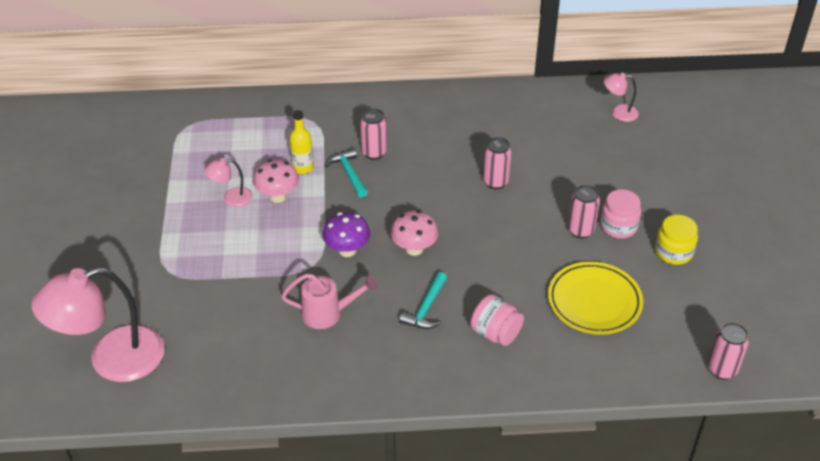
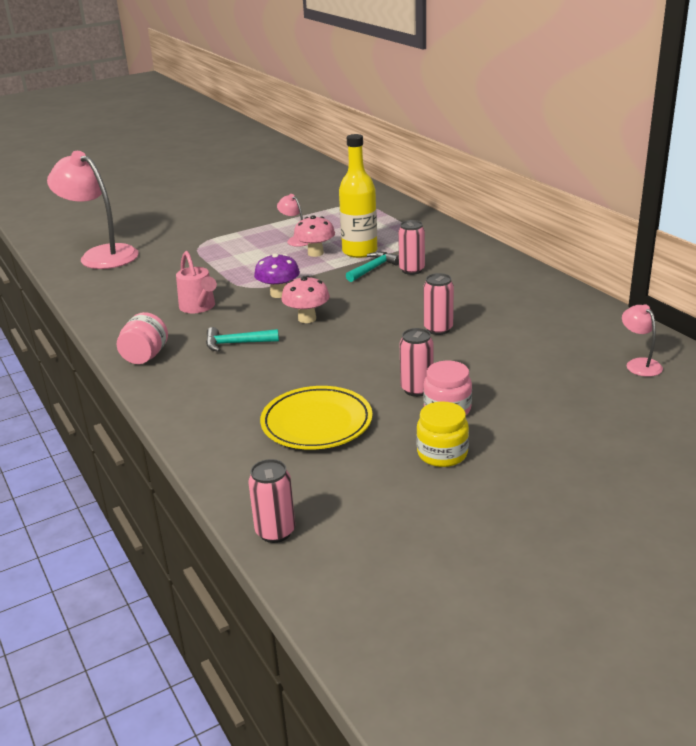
camera: 65 degrees right, 15 degrees down
yellow bottle [289,110,314,174] -> yellow bottle [339,134,377,258], size x1.74
pink jar [470,294,524,346] -> pink jar moved to [117,312,168,364]

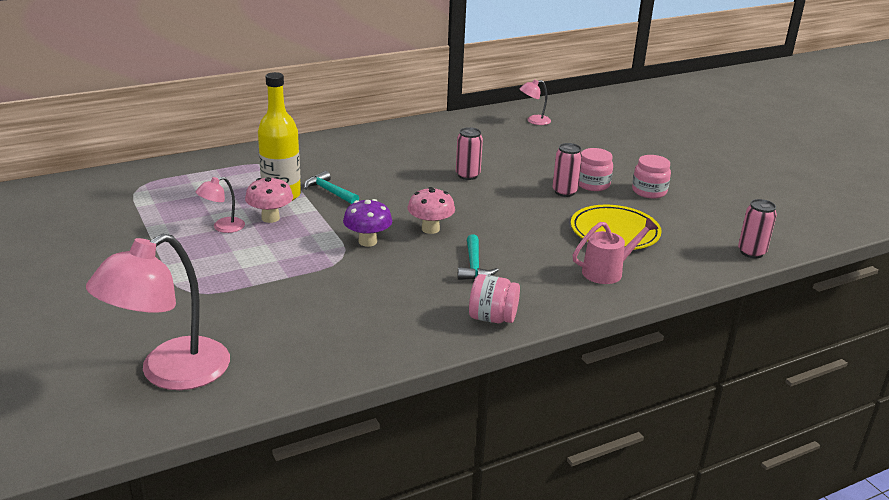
camera: 90 degrees left, 0 degrees up
pink watering can [176,251,217,313] -> pink watering can moved to [573,217,658,284]
pink can [398,220,425,275] -> none
yellow jar [417,401,469,467] -> pink jar [632,155,671,198]

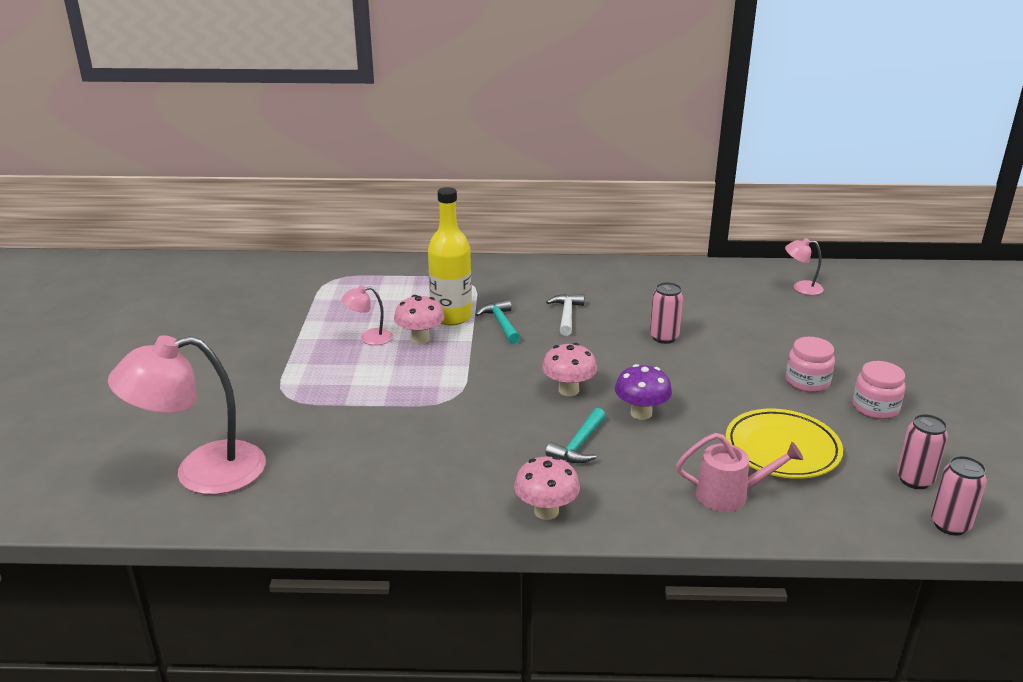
camera: 30 degrees right, 0 degrees up
purple mushroom [343,199,392,247] -> purple mushroom moved to [615,364,672,420]
pink jar [469,274,520,323] -> pink mushroom [514,456,580,520]
pink can [552,143,582,197] -> pink can moved to [897,414,948,489]
none -> white hammer [546,294,584,336]

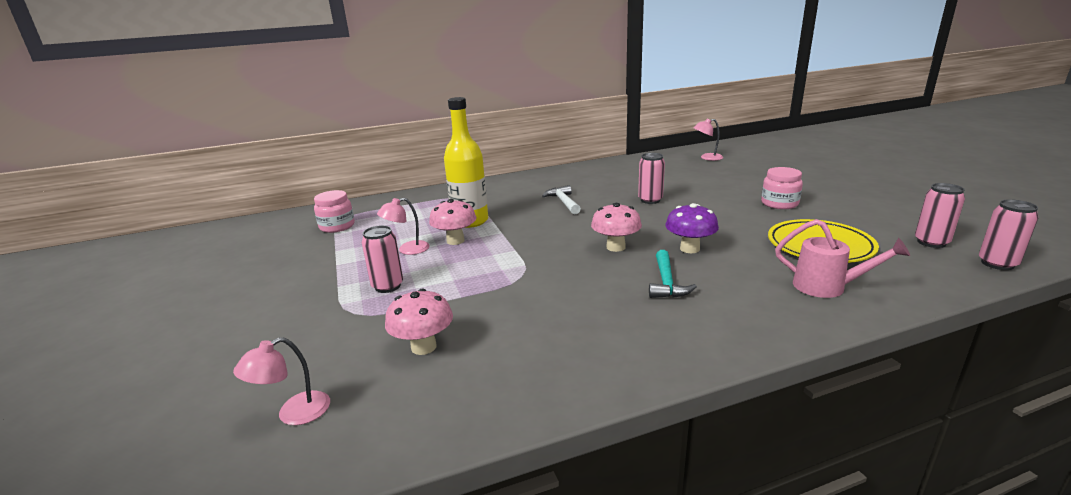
camera: 20 degrees left, 5 degrees down
pink lamp [108,335,266,495] -> pink lamp [233,337,330,425], size x0.46
turquoise hammer [475,300,520,344] -> none
pink mushroom [514,456,580,520] -> pink mushroom moved to [385,288,453,355]
pink watering can [676,433,803,512] -> pink watering can turned 45 degrees clockwise [775,219,910,298]
pink jar [852,361,906,419] -> pink jar moved to [314,190,355,233]
none -> pink can [362,225,403,293]

